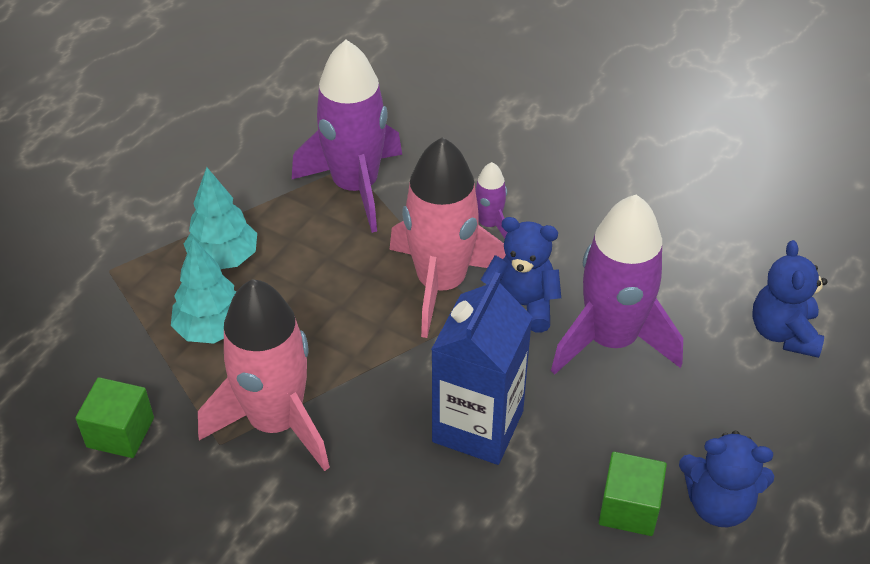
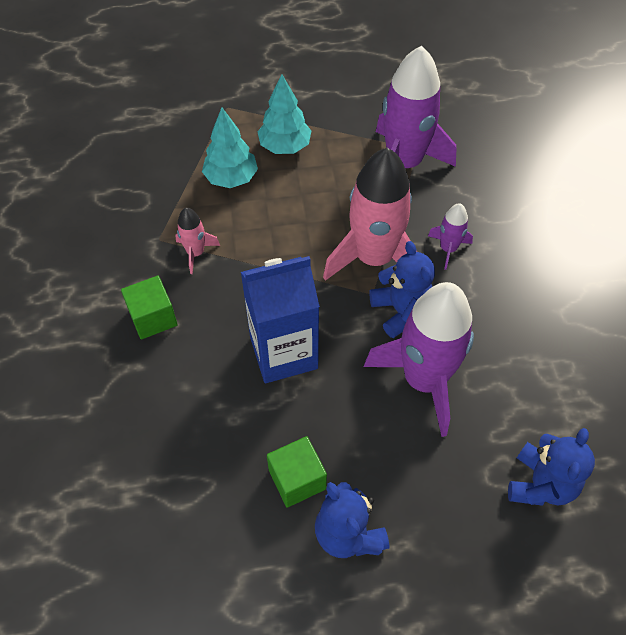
camera: 50 degrees right, 10 degrees up
green cube [75,377,154,458] -> green cube moved to [121,276,178,339]
pink rocket [198,279,330,471] -> pink rocket [175,208,220,274], size x0.46
blue teddy bear [752,240,828,358] -> blue teddy bear turned 150 degrees clockwise [508,428,595,506]

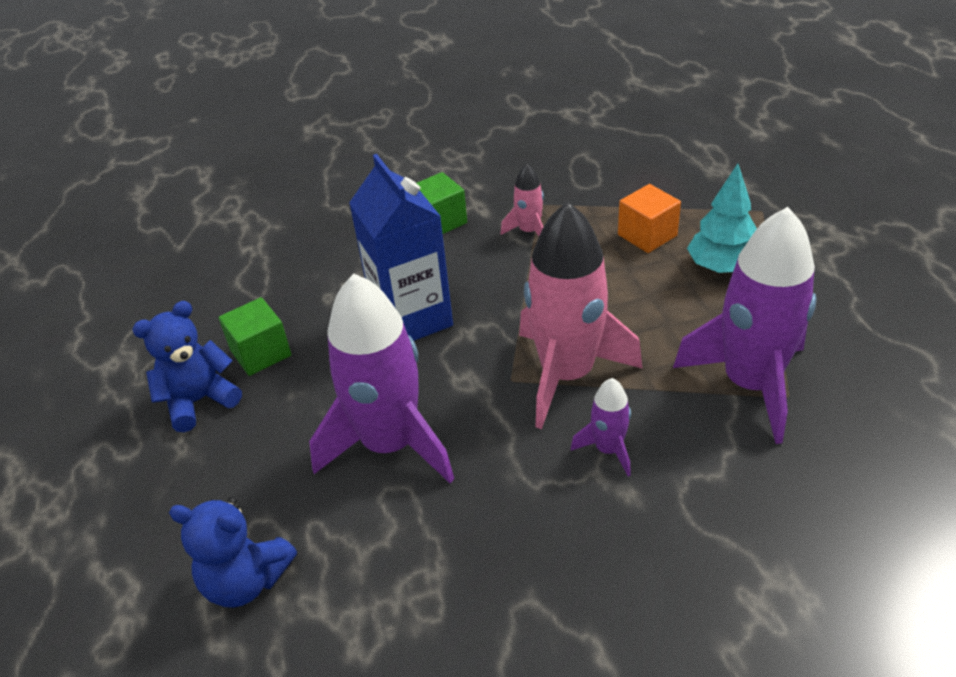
camera: 85 degrees right, 15 degrees down
turquoise tree [202,107,258,188] -> orange cube [618,184,681,253]
blue teddy bear [369,241,435,338] -> none

